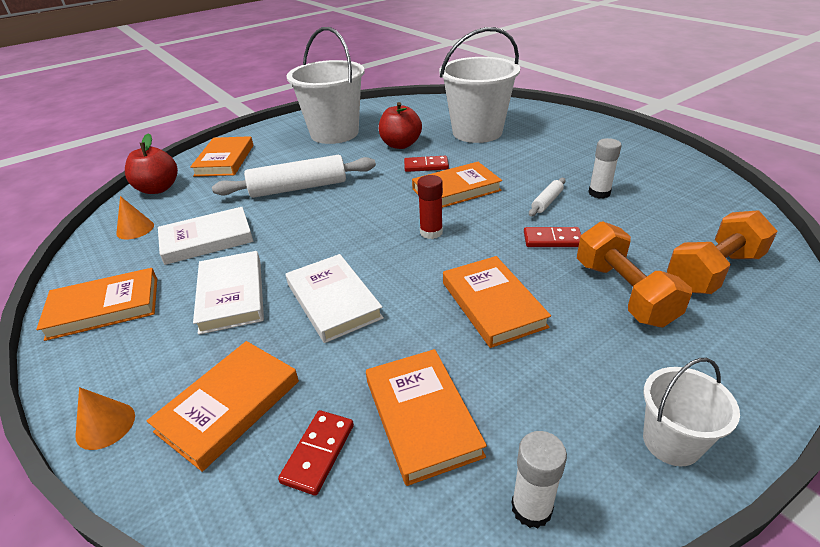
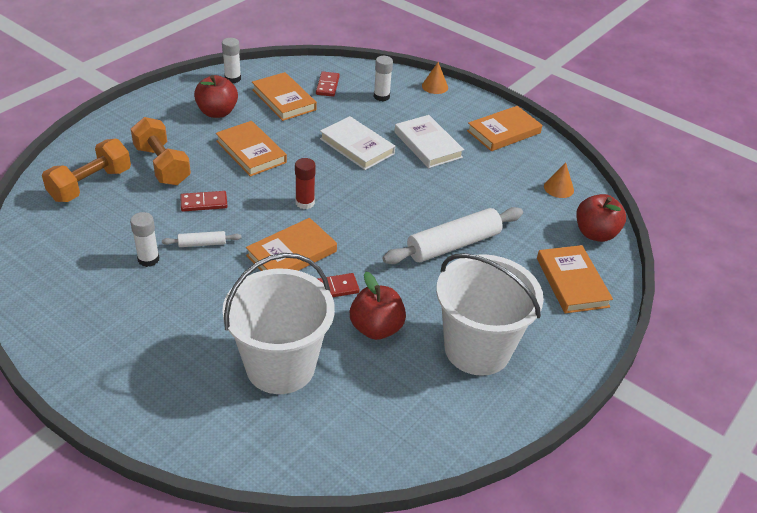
camera: 160 degrees right, 5 degrees up
orange book [147,341,299,472] -> white glue stick [374,56,393,101]
white book [158,207,253,265] -> none
white rolling pin [529,178,566,216] -> white rolling pin turned 60 degrees clockwise [162,231,242,247]
white bucket [643,358,740,466] -> none
none -> red apple [194,75,238,118]

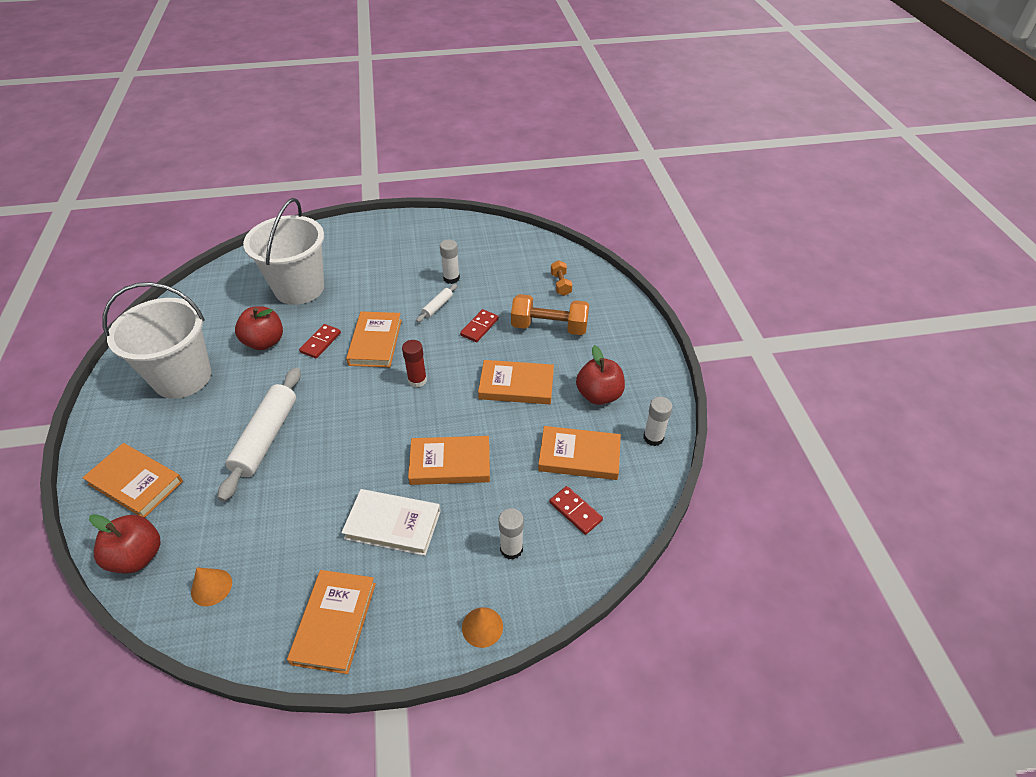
camera: 135 degrees right, 5 degrees up
orange dumbbell [42,139,131,202] -> orange dumbbell [551,260,572,296], size x0.54
white book [320,116,395,170] -> orange book [408,436,490,485]

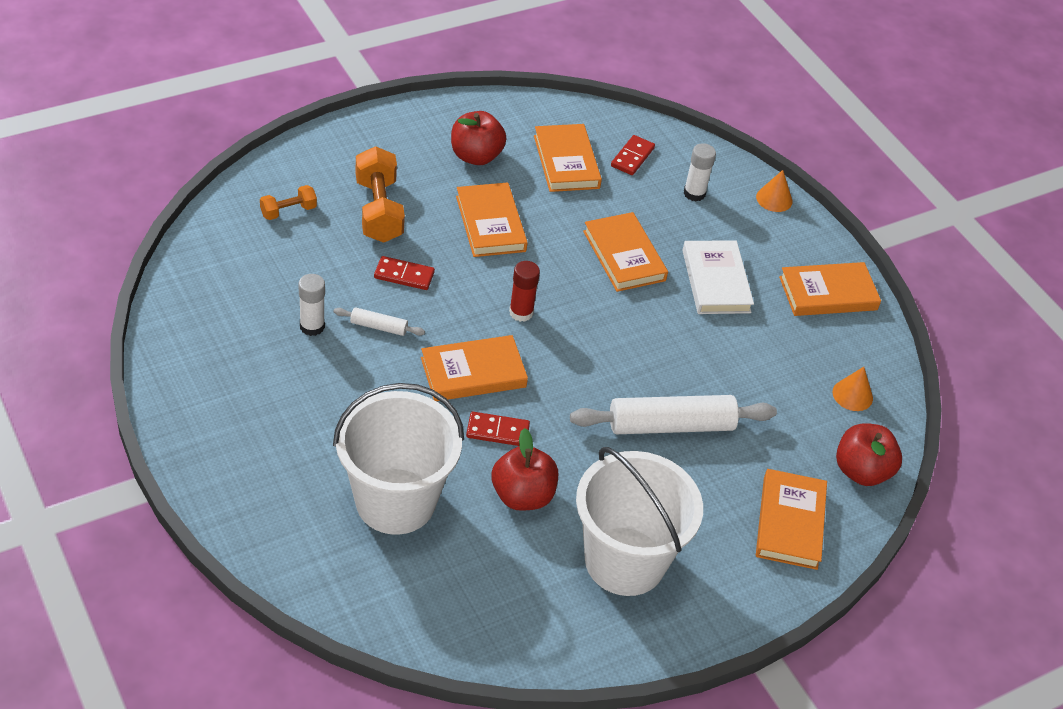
camera: 115 degrees left, 0 degrees up
white glue stick [643,397,673,446] -> none

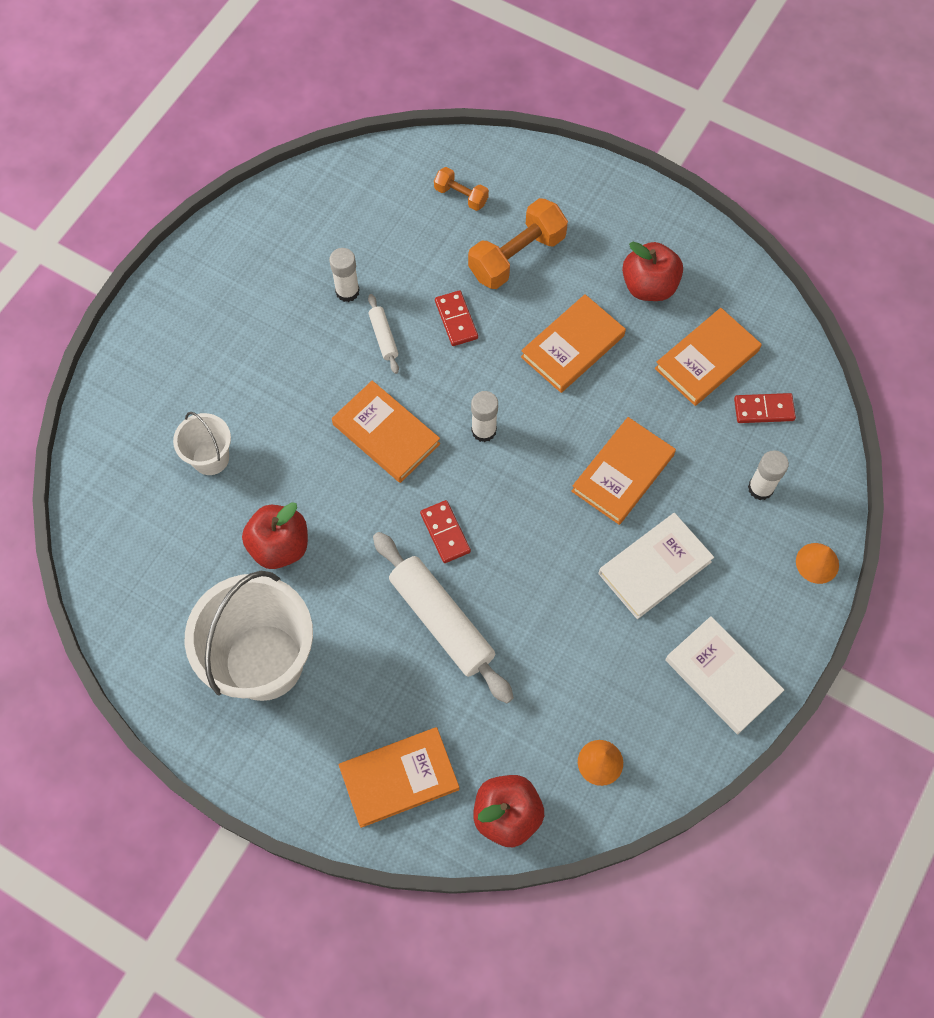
camera: 65 degrees right, 20 degrees up
white bucket [333,383,464,535] -> white bucket [173,412,231,475], size x0.50
red domino [466,412,530,446] -> red domino moved to [420,500,471,563]
red glue stick [509,261,540,322] -> white glue stick [471,391,498,442]
orange book [779,262,881,316] -> white book [665,616,784,734]

